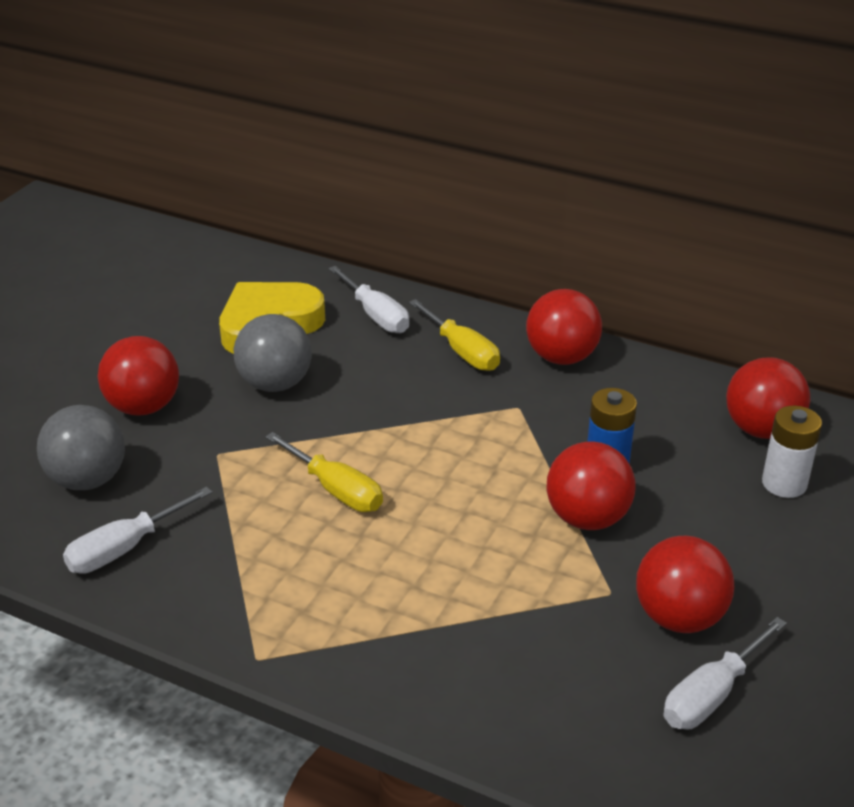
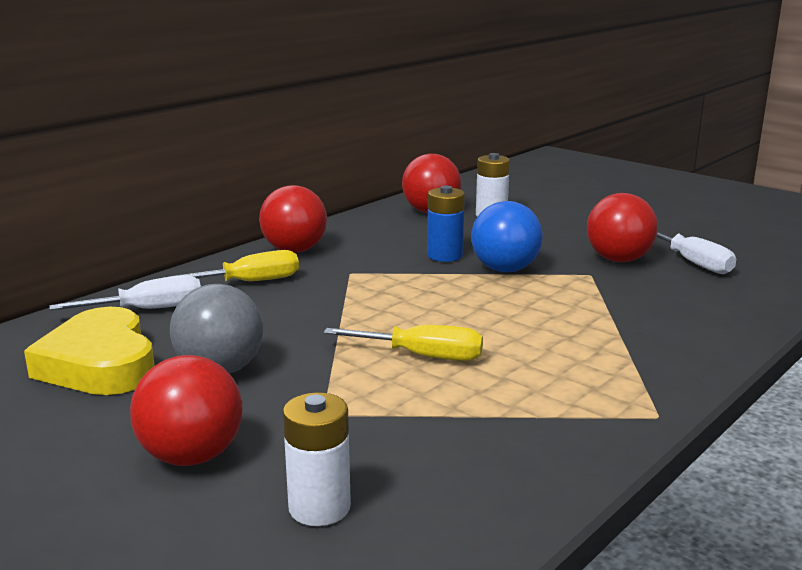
camera: 75 degrees left, 15 degrees down
grey ball [37,405,125,490] -> white battery [283,392,351,526]
white screwdriver [63,487,212,574] -> none
yellow screwdriver [265,432,383,512] -> yellow screwdriver turned 45 degrees clockwise [324,325,483,361]
red ball [547,442,635,530] -> blue ball [471,201,543,272]

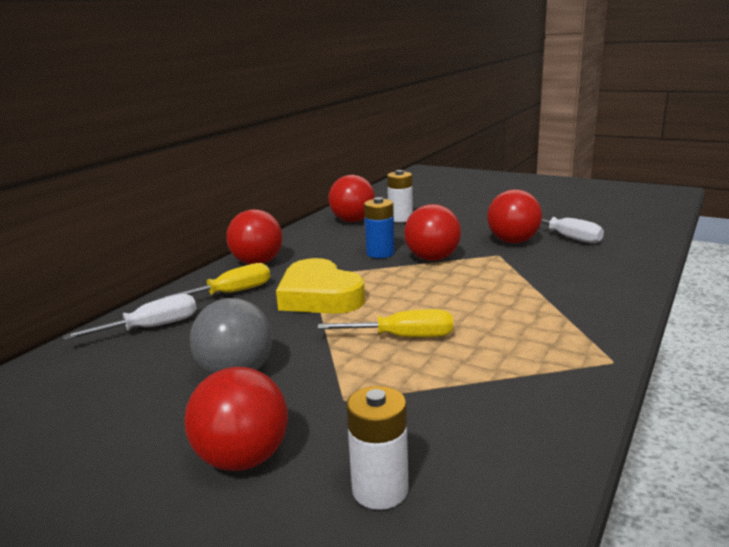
camera: 10 degrees left, 0 degrees up
yellow heart [24,307,155,395] -> yellow heart moved to [276,258,365,314]
blue ball [471,201,543,272] -> red ball [404,204,461,261]

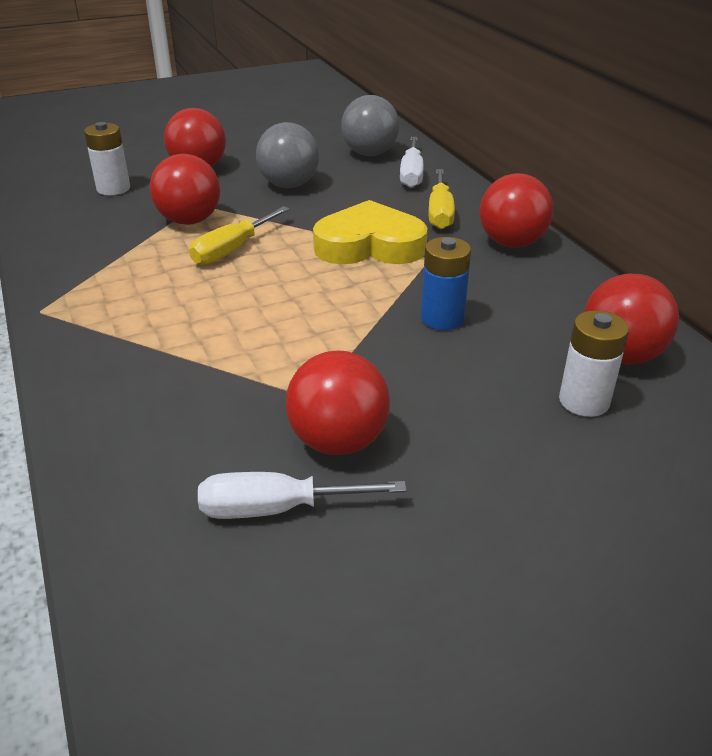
camera: 125 degrees right, 15 degrees up
red ball [404,204,461,261] -> red ball moved to [150,154,220,225]
none -> grey ball [341,95,399,156]

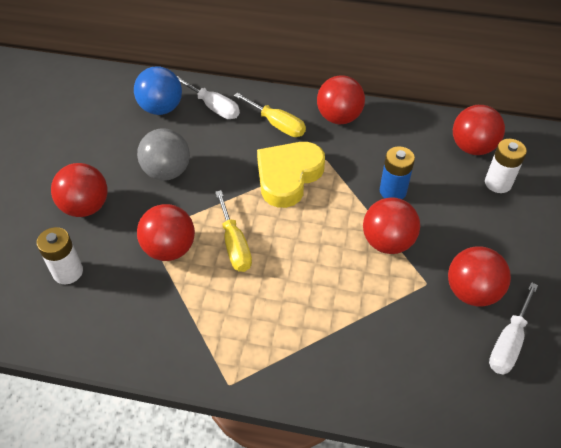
camera: 55 degrees left, 15 degrees up
grey ball [341,95,399,156] -> blue ball [134,66,182,115]
none -> red ball [363,197,420,254]

